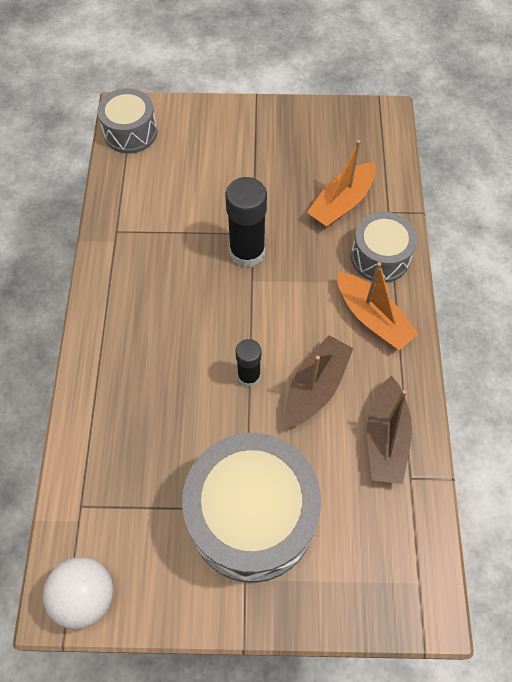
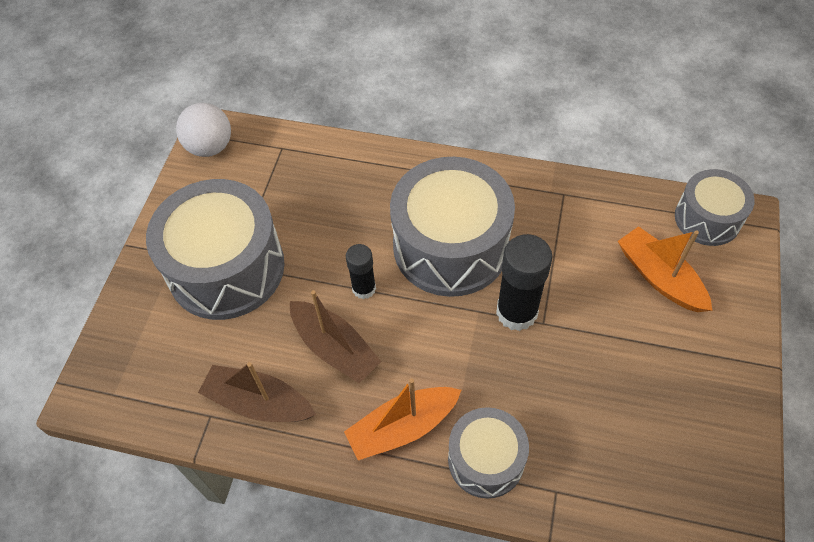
camera: 105 degrees right, 5 degrees down
orange boat [307,140,376,228] -> orange boat moved to [618,226,712,312]
none -> grey drum [390,157,515,297]

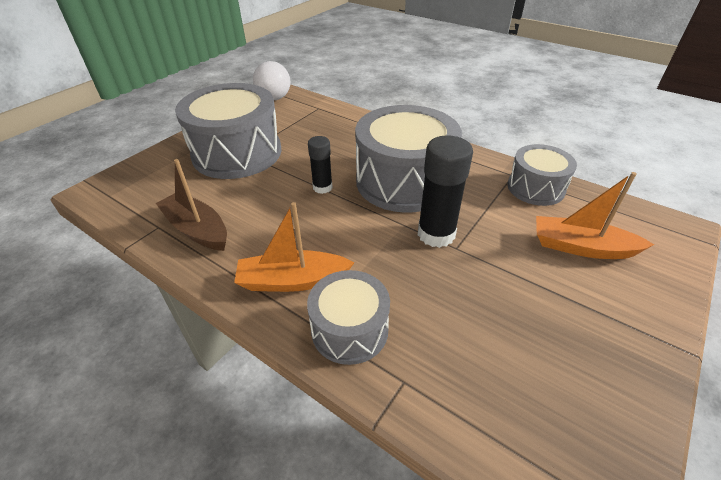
camera: 20 degrees right, 15 degrees down
brown boat [290,290,381,383] -> none
orange boat [618,226,712,312] -> orange boat turned 60 degrees counterclockwise [536,172,654,259]
grey drum [675,169,755,246] -> grey drum moved to [507,144,577,206]

